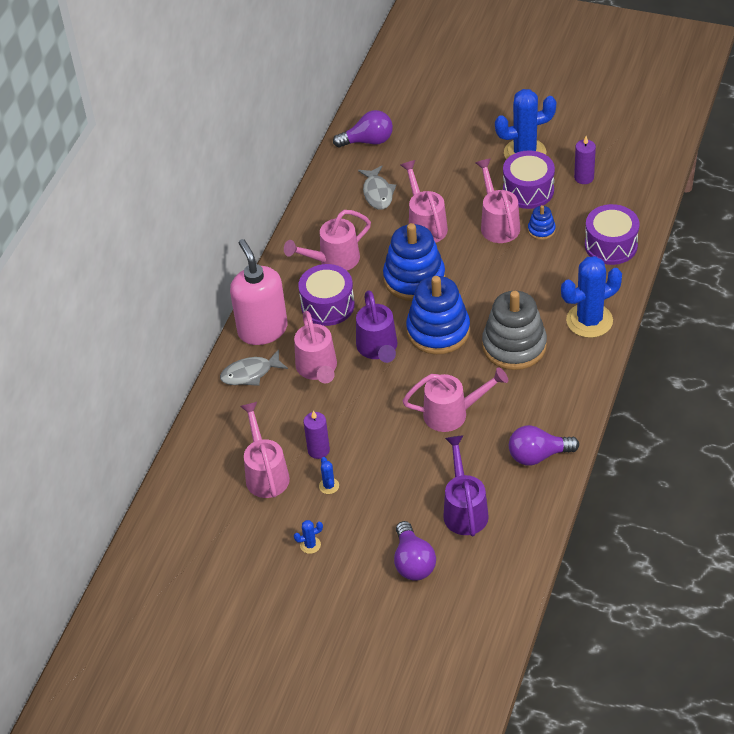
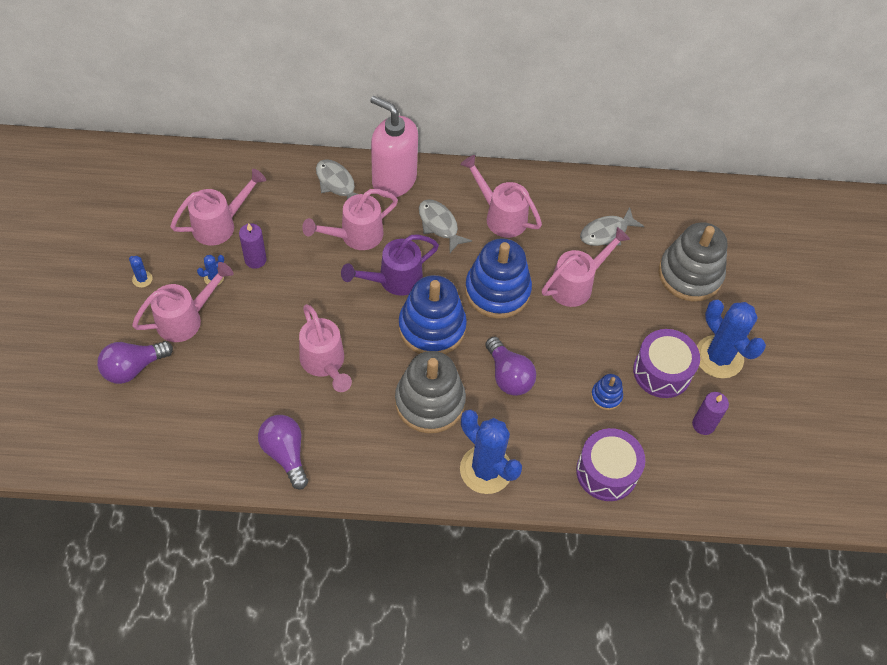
camera: 65 degrees right, 10 degrees up
pink soap dispenser [230,239,288,345] -> pink soap dispenser turned 105 degrees counterclockwise [370,96,418,198]
purple drum [298,264,355,326] -> grey fish [419,199,472,253]
purple light bulb [333,110,393,148] -> purple light bulb moved to [485,337,536,396]
purple watering can [444,435,489,537] -> none
pink watering can [475,158,520,243] -> pink watering can moved to [132,262,233,342]
none -> grey stacking toy [659,222,728,302]

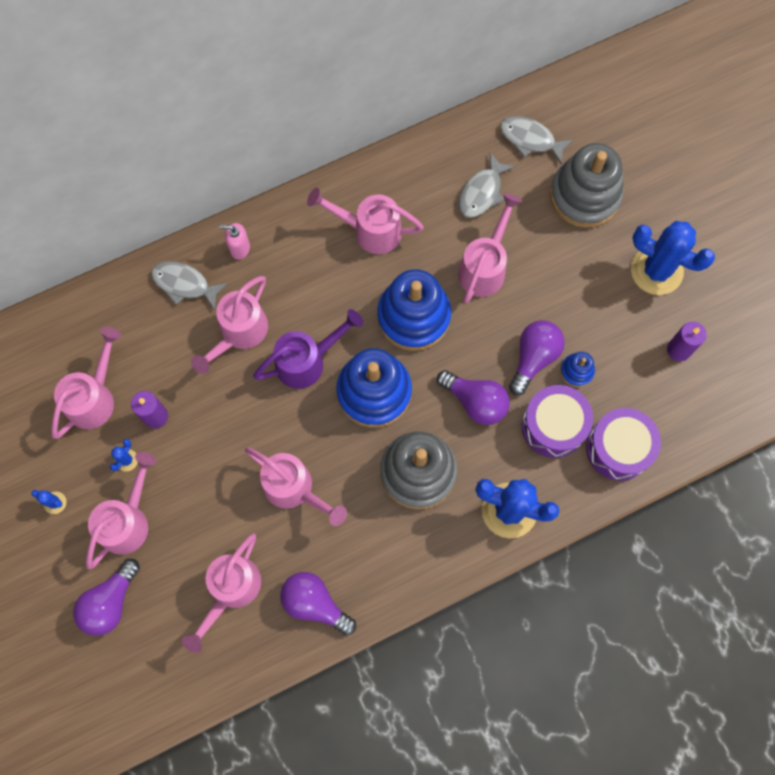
camera: 25 degrees left, 15 degrees up
purple watering can [341,235,439,296] -> purple watering can turned 150 degrees counterclockwise [253,309,363,389]
pink soap dispenser [370,96,418,198] -> pink soap dispenser [219,223,250,259], size x0.43
grey fish [419,199,472,253] -> grey fish moved to [500,116,573,165]
purple drum [633,329,700,398] -> purple drum moved to [522,385,593,458]
none -> pink watering can [182,533,261,653]
none -> purple light bulb [509,320,565,395]

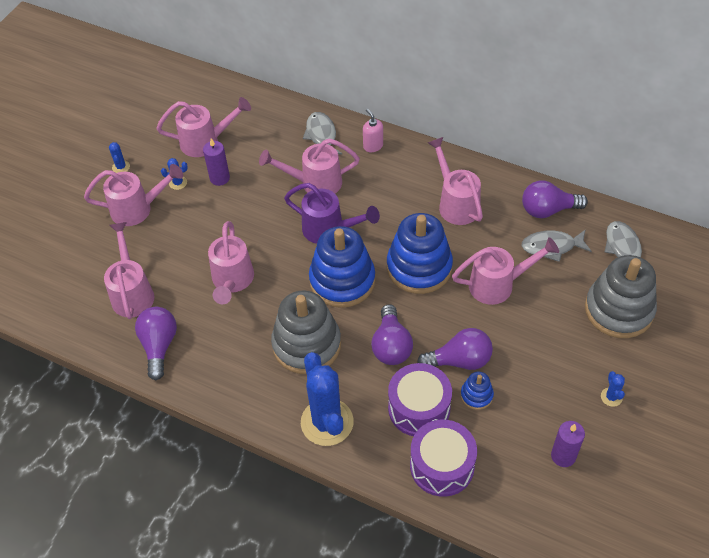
camera: 55 degrees right, 20 degrees down
purple light bulb [73,559,140,636] -> purple light bulb moved to [522,181,588,218]
pink watering can [182,533,261,653] -> pink watering can turned 90 degrees clockwise [104,222,154,319]
blue cactus [631,221,715,295] -> blue cactus [601,371,625,407], size x0.41

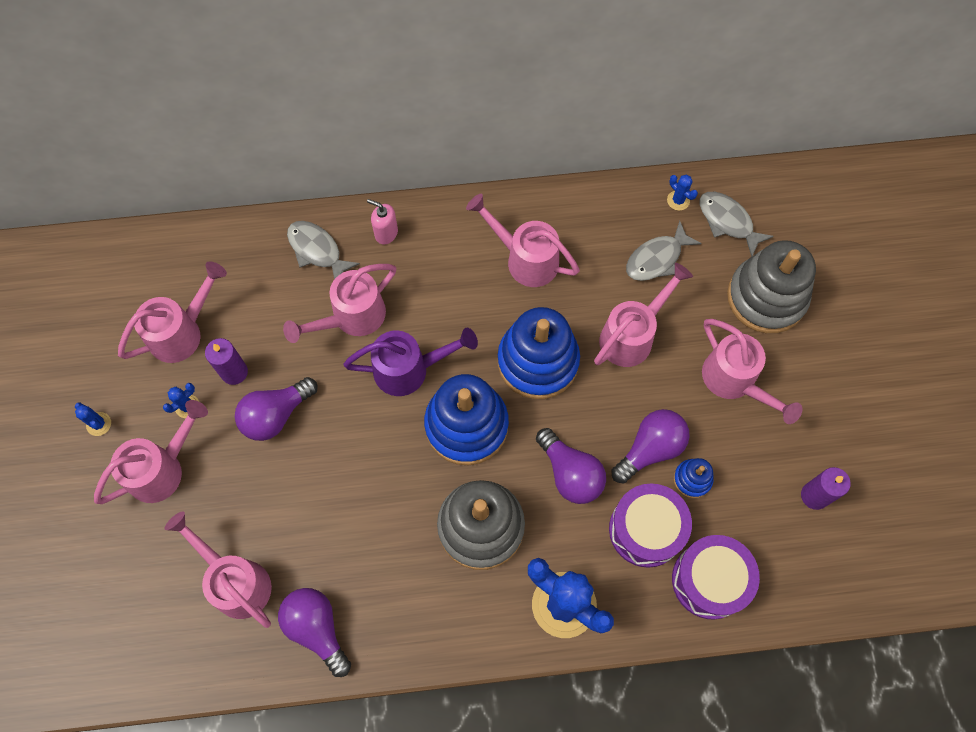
camera: 35 degrees left, 15 degrees up
pink watering can [208,221,254,304] -> pink watering can moved to [702,319,803,424]
purple light bulb [522,181,588,218] -> purple light bulb moved to [235,377,318,441]
blue cactus [601,371,625,407] -> blue cactus moved to [667,175,698,211]

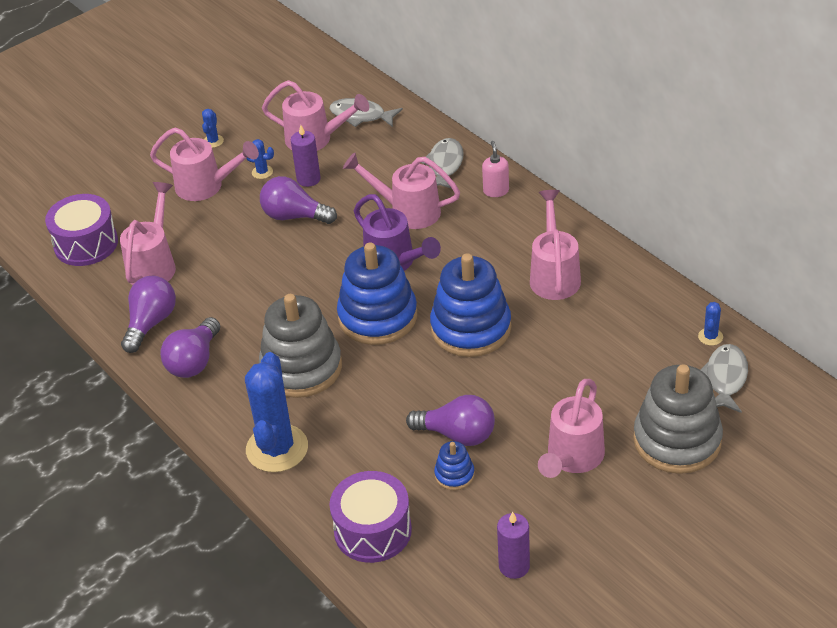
camera: 60 degrees right, 25 degrees down
purple light bulb [536,428,606,504] -> purple light bulb moved to [160,317,220,378]
pink watering can [594,263,693,367] -> none
purple drum [609,483,692,568] -> purple drum moved to [45,194,118,266]
grey fish [626,221,702,281] -> grey fish moved to [329,98,403,127]

